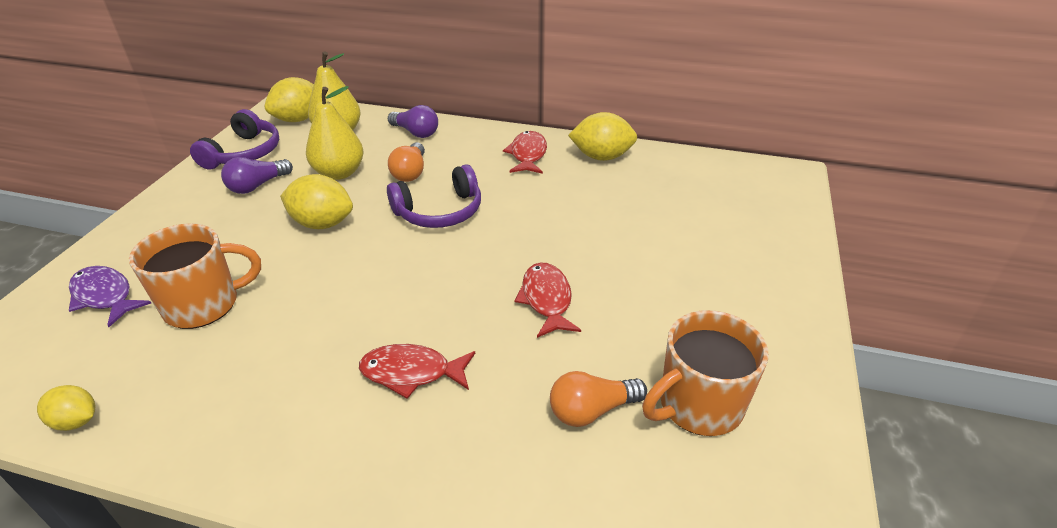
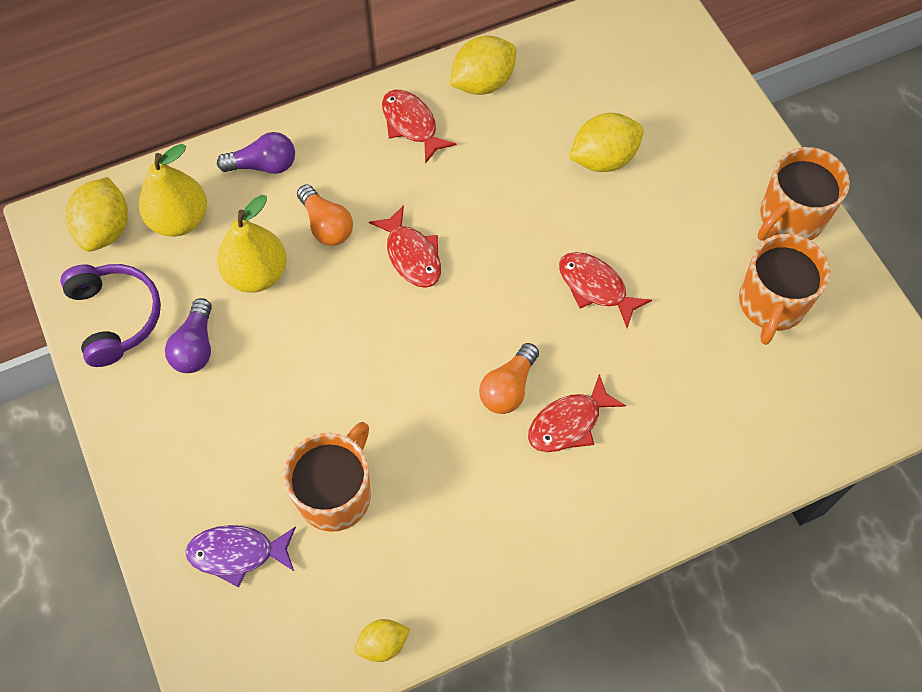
camera: 40 degrees left, 25 degrees up
yellow lemon [280,174,353,229] -> yellow lemon moved to [569,113,643,172]
purple headphones [387,165,481,228] -> red fish [369,205,441,288]
orange light bulb [550,371,647,427] -> orange light bulb moved to [479,343,539,414]
none -> orange mug [758,147,850,241]

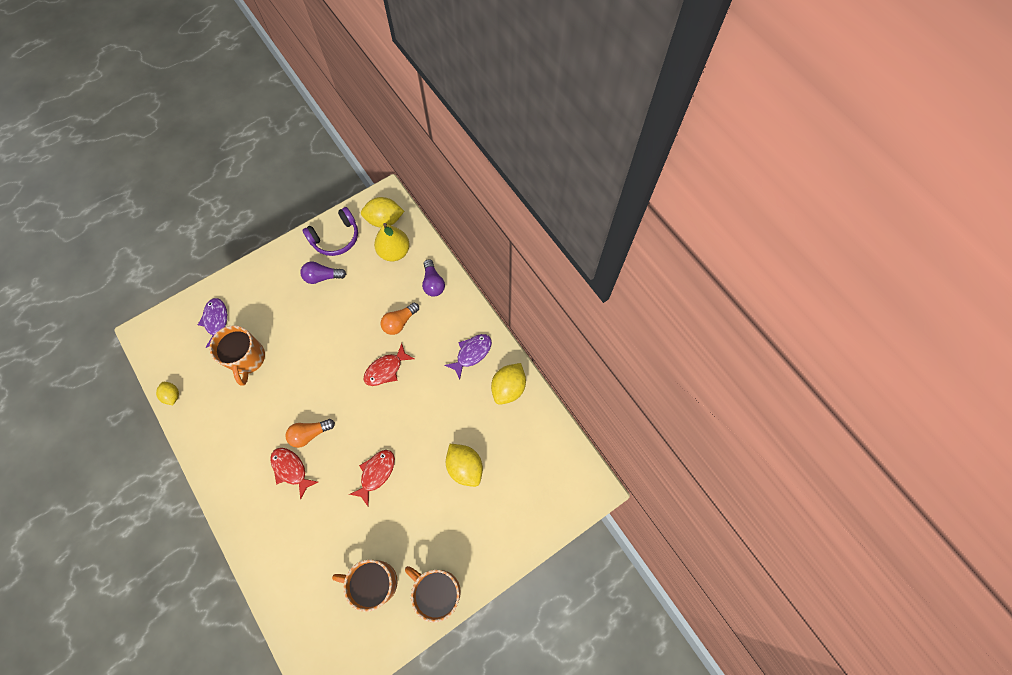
camera: 80 degrees right, 5 degrees up
yellow pear [217,195,287,293] -> none
orange mug [284,422,371,532] -> orange mug turned 60 degrees clockwise [209,325,265,386]
red fish [382,90,457,164] -> purple fish [444,334,492,380]
yellow lemon [450,36,516,95] -> yellow lemon turned 75 degrees clockwise [491,363,526,405]
orange light bulb [479,343,539,414] -> orange light bulb turned 45 degrees counterclockwise [285,419,335,448]

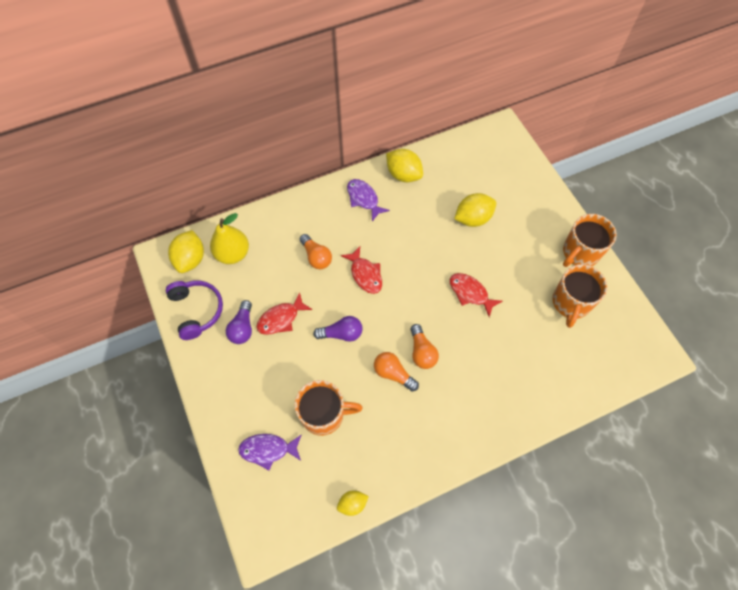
camera: 80 degrees left, 5 degrees down
red fish [270,448,318,499] -> red fish moved to [256,292,312,335]
purple light bulb [422,259,445,297] -> purple light bulb moved to [313,316,363,342]
none -> orange light bulb [374,352,419,391]

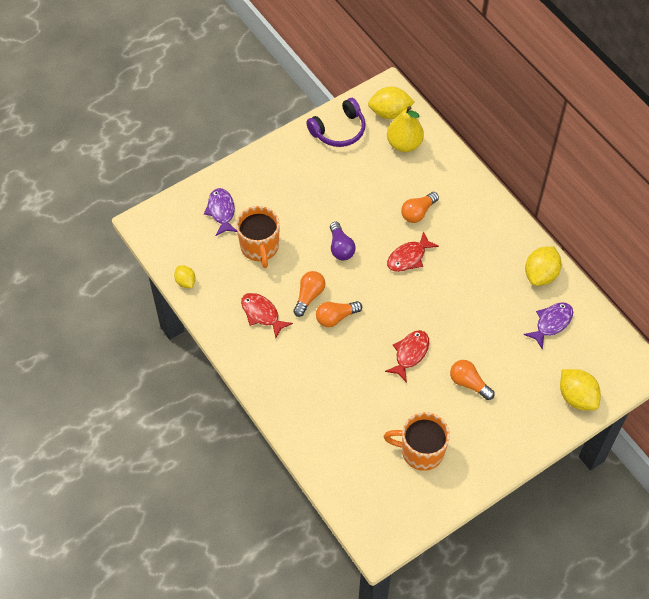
camera: 80 degrees right, 5 degrees down
purple light bulb [226,300,252,344] -> none
red fish [256,292,312,335] -> red fish moved to [241,293,293,338]
purple fish [347,179,390,221] -> purple fish moved to [524,303,573,350]
yellow lemon [454,193,496,227] -> yellow lemon moved to [560,369,601,411]
orange mug [563,214,617,267] -> none
none -> orange light bulb [450,360,494,400]

